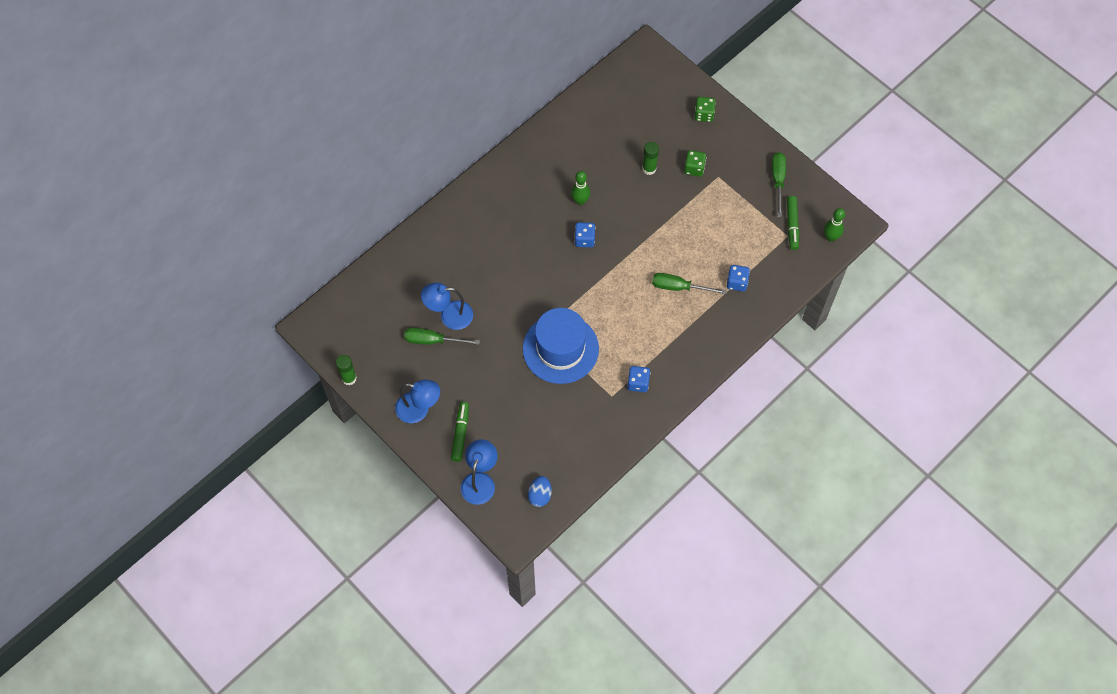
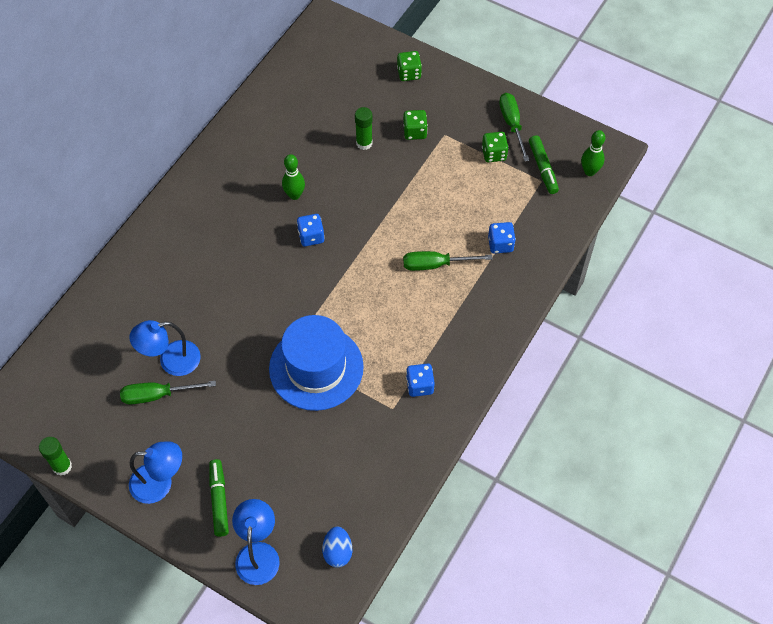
camera: 15 degrees left, 5 degrees down
none -> green dice [482,132,509,162]

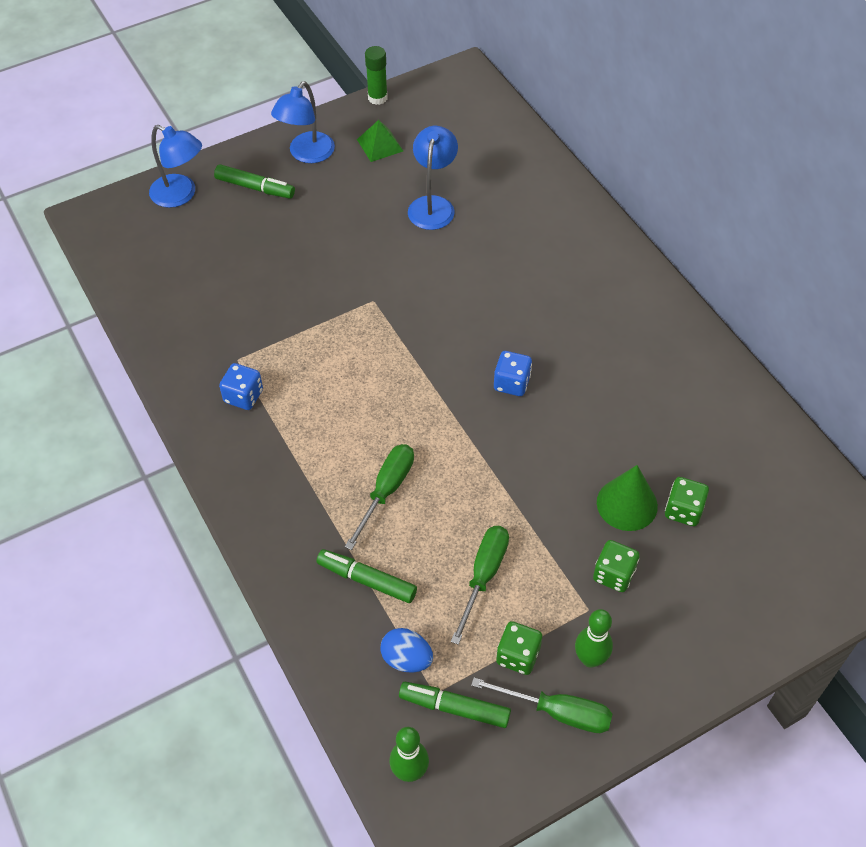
camera: 120 degrees right, 5 degrees down
green screwdriver [120,381,216,405] -> green screwdriver moved to [451,526,509,645]
blue hat [269,315,364,411] -> none
green bowling pin [282,154,305,200] -> green bowling pin moved to [575,609,613,668]
blue egg [322,527,352,567] -> blue egg moved to [380,628,433,672]
green glue stick [355,107,373,150] -> green cone [597,465,658,531]
green dice [397,51,422,81] -> green dice moved to [665,477,709,526]
blue dice [488,222,516,254] -> green marker [317,549,417,603]
none -> green pyramid [357,120,403,162]

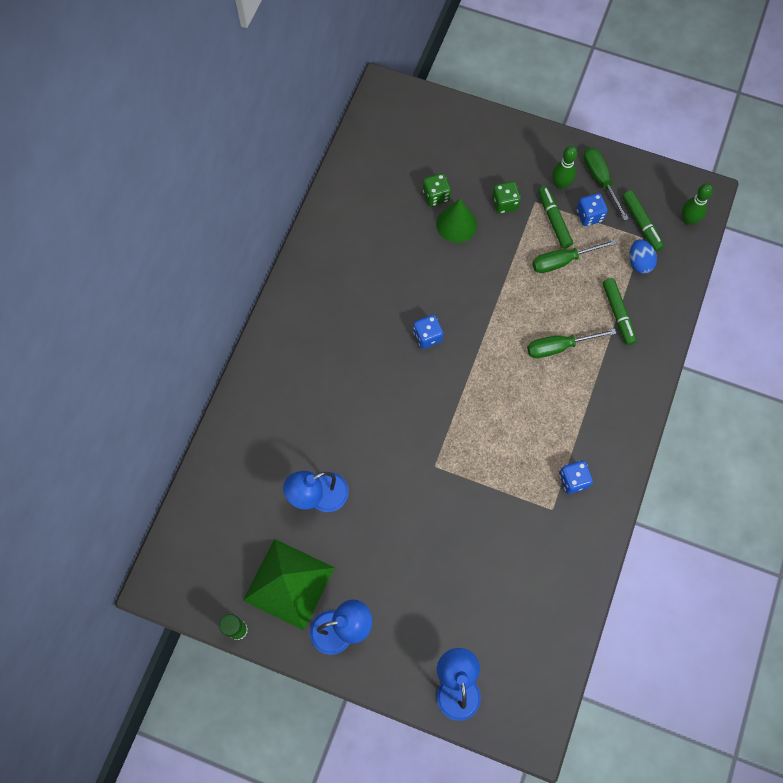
camera: 130 degrees left, 15 degrees up
green marker [214,164,295,199] -> green marker moved to [538,186,573,249]
green pyramid [357,120,403,162] -> green pyramid [243,539,335,631], size x2.02
green dice [496,621,542,675] -> blue dice [576,193,608,226]

